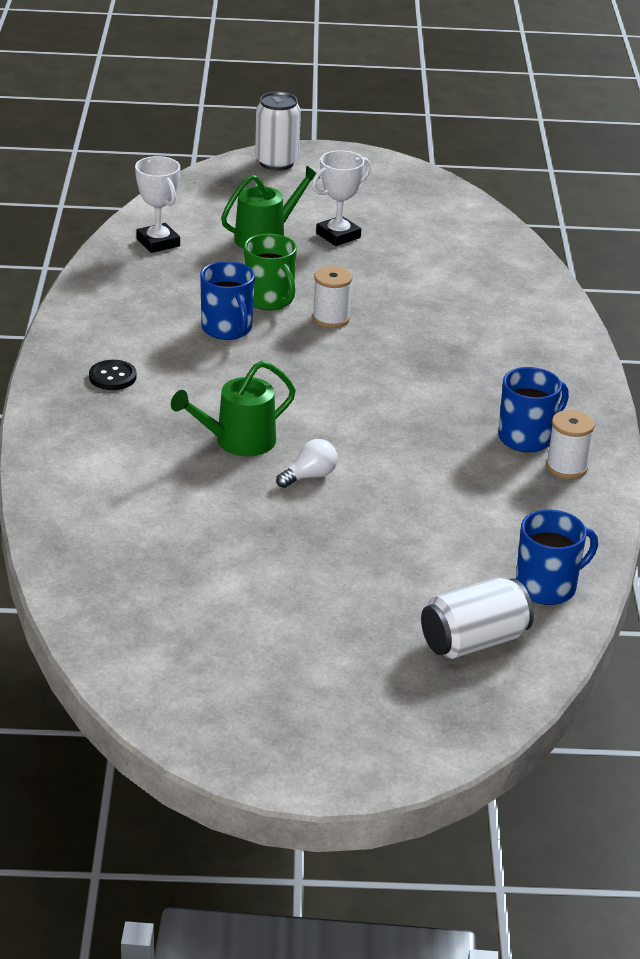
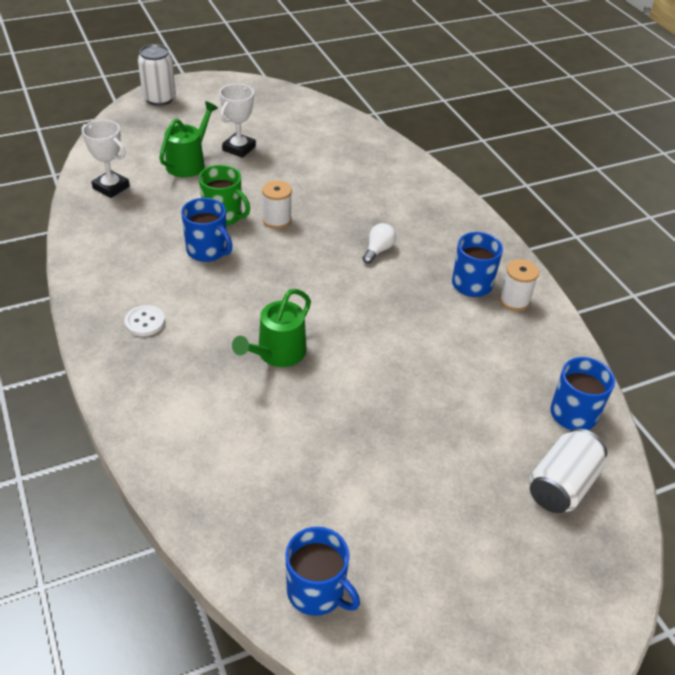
camera: 25 degrees left, 10 degrees up
black button [89,360,137,390] -> white button [124,305,165,336]
white light bulb [276,439,337,488] -> white light bulb moved to [362,223,396,264]
none -> blue mug [285,527,360,616]

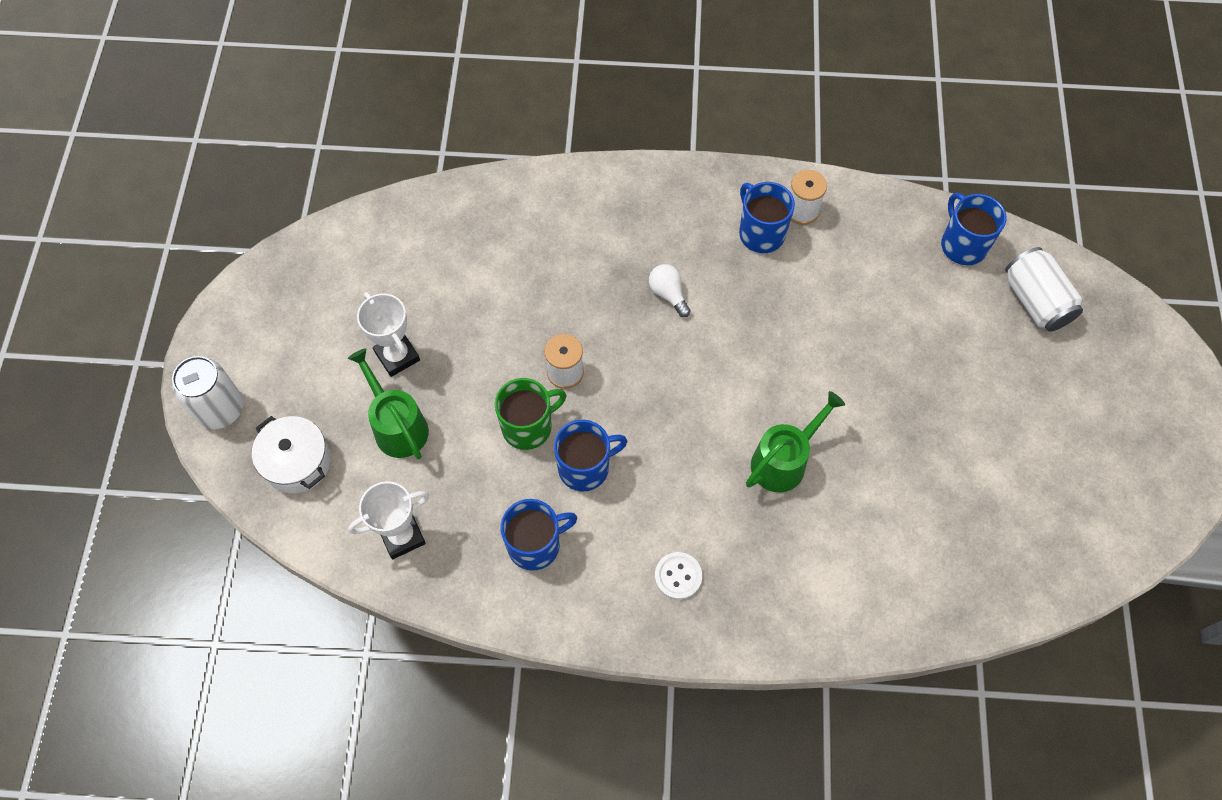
camera: 60 degrees left, 20 degrees up
green watering can [232,289,311,367] -> green watering can turned 105 degrees counterclockwise [746,391,845,492]
blue mug [285,527,360,616] -> blue mug moved to [500,499,577,571]
none -> white pot [252,416,331,493]

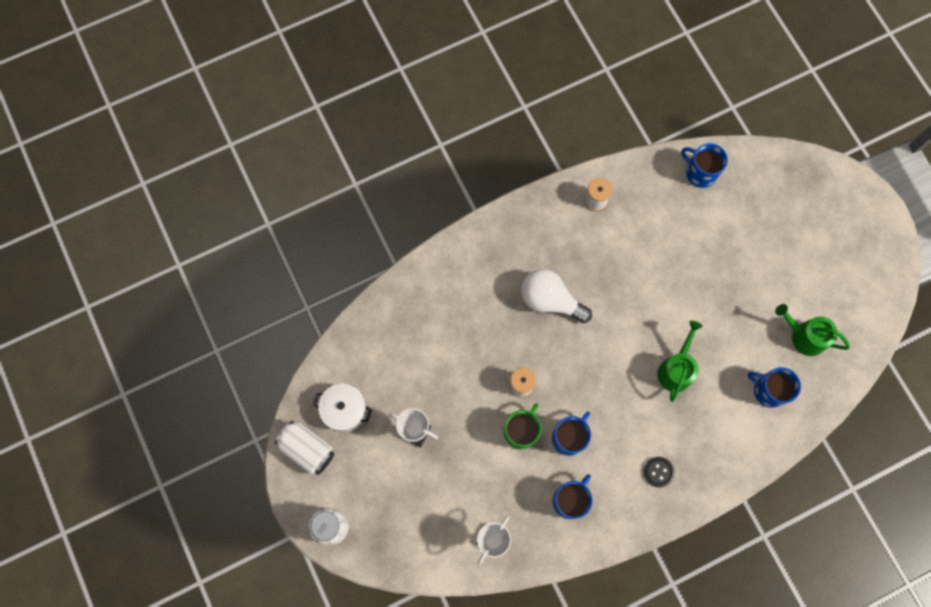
camera: 30 degrees left, 10 degrees up
white pot [252,416,331,493] -> white pot moved to [313,384,372,432]
green watering can [348,348,429,459] -> green watering can moved to [775,304,850,356]
white light bulb [649,264,691,317] -> white light bulb [521,269,592,323], size x1.95
white button [655,552,702,600] -> black button [644,457,675,488]
blue mug [739,182,795,253] -> blue mug moved to [747,367,801,408]
white can [1005,247,1083,332] -> white can moved to [275,421,334,475]

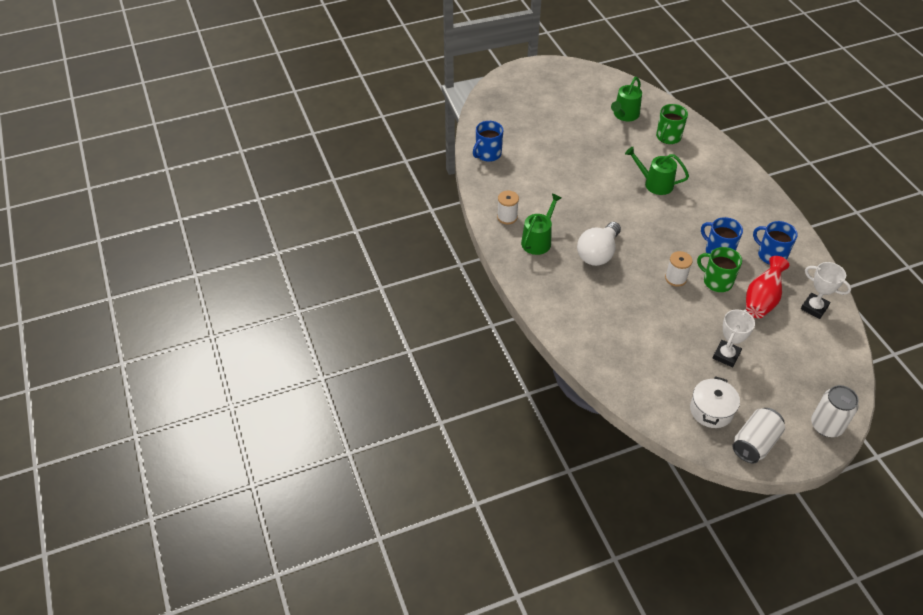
camera: 85 degrees left, 25 degrees down
black button [644,457,675,488] -> none
blue mug [747,367,801,408] -> green mug [656,104,688,144]
none -> green watering can [521,193,562,255]
none -> red vase [746,256,789,318]

